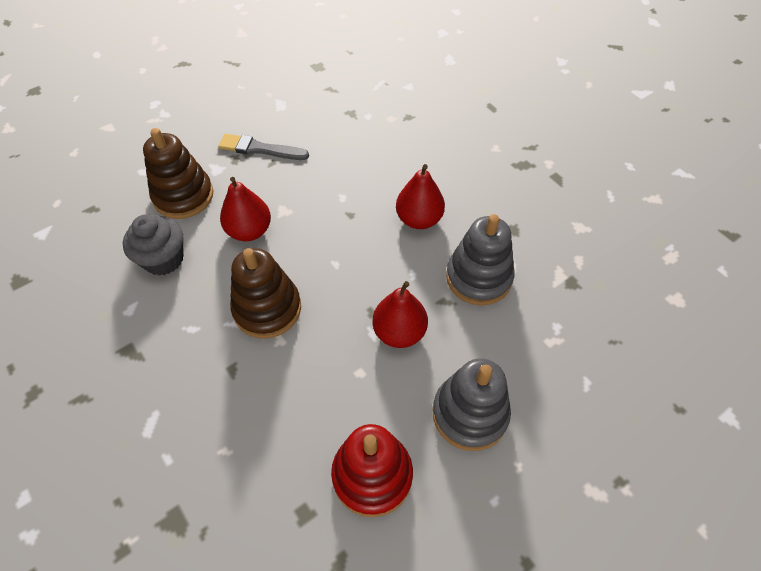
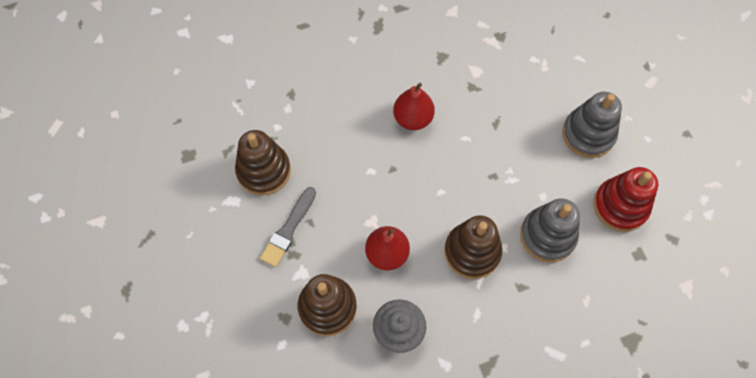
camera: 75 degrees left, 10 degrees up
red pear [372,281,428,348] -> none
grey stacking toy [446,214,514,305] -> grey stacking toy moved to [520,198,580,263]
none -> brown stacking toy [235,130,291,196]

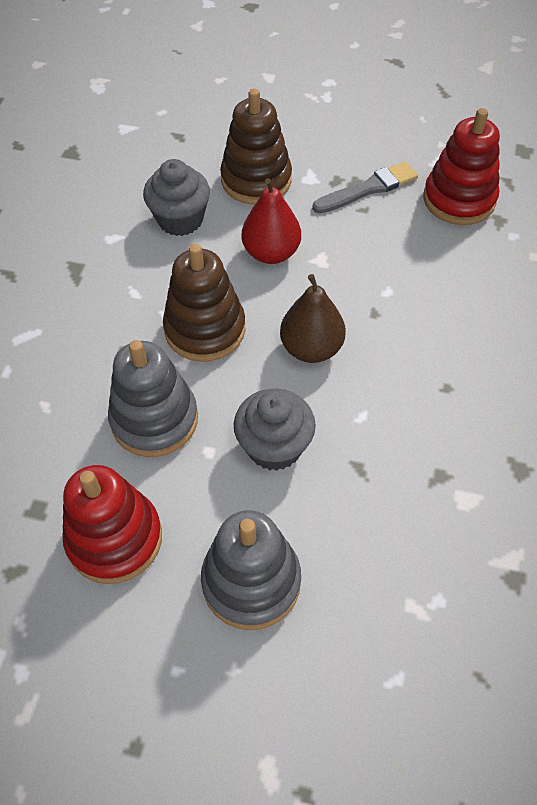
camera: 125 degrees right, 10 degrees down
brown stacking toy [235,130,291,196] -> red stacking toy [423,108,500,225]
grey brush [260,187,316,267] -> grey brush turned 90 degrees clockwise [312,161,418,214]
red pear [393,83,435,130] -> none
none -> grey cupcake [234,388,316,471]
none -> brown pear [280,274,346,363]

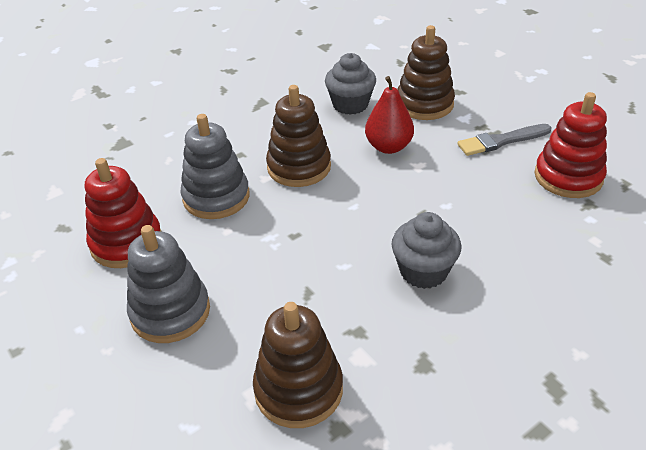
camera: 40 degrees right, 15 degrees down
grey cupcake [234,388,316,471] -> grey cupcake moved to [392,212,461,289]
brown pear [280,274,346,363] -> none
grey brush [312,161,418,214] -> grey brush turned 150 degrees clockwise [457,124,552,156]
none -> brown stacking toy [253,302,343,428]

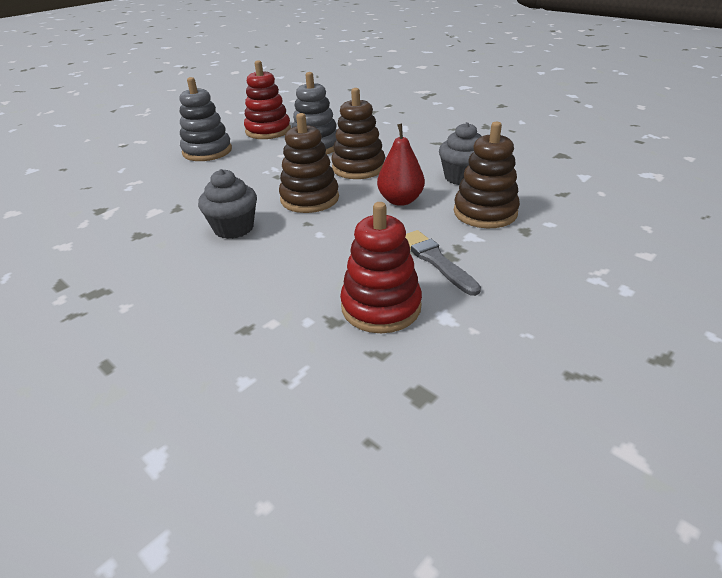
camera: 80 degrees right, 5 degrees down
brown stacking toy [253,302,343,428] -> brown stacking toy moved to [279,113,339,213]

